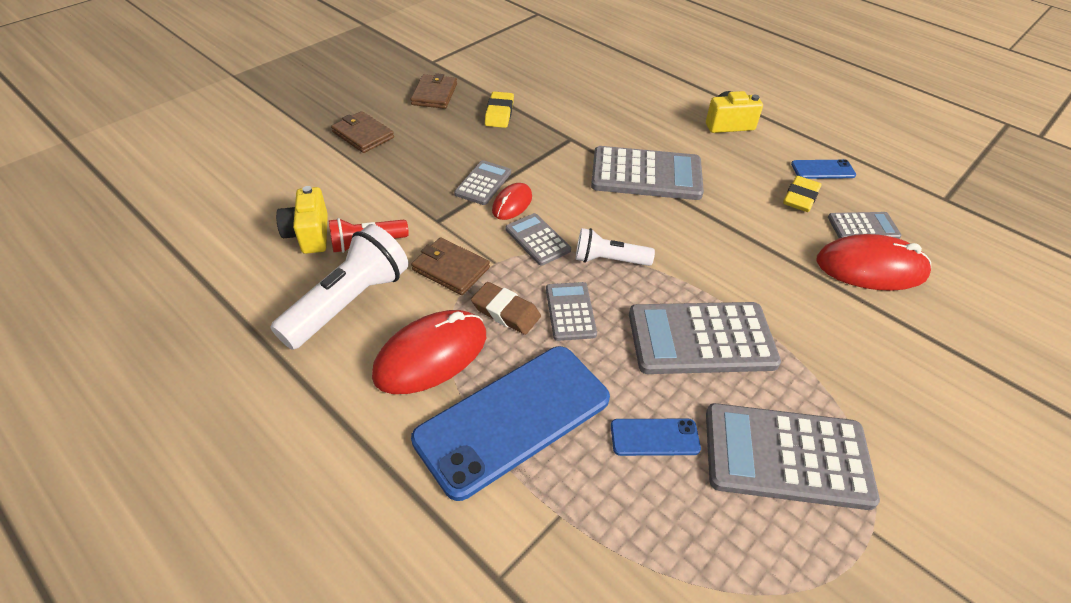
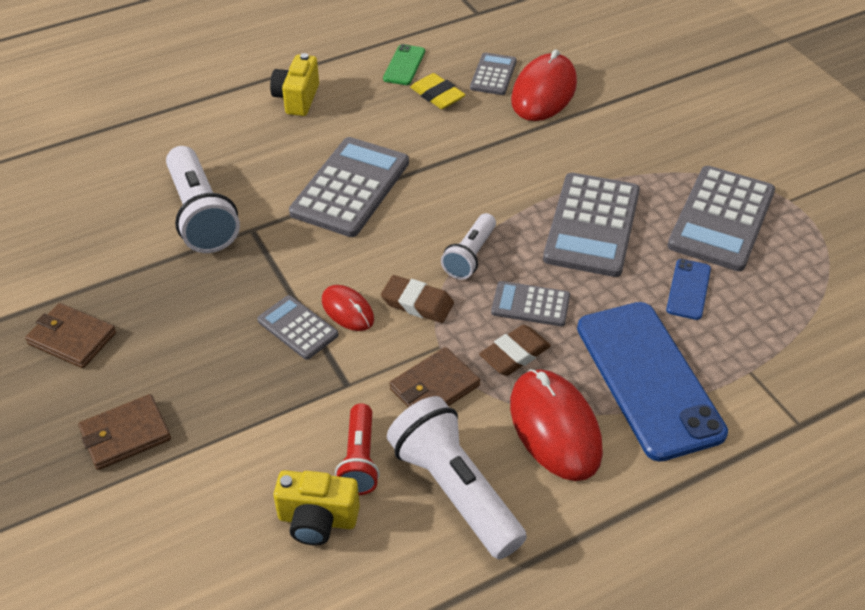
camera: 70 degrees left, 0 degrees up
yellow eraser [485,92,514,128] -> none
grey calculator [505,213,571,266] -> brown eraser [381,275,454,323]
blue phone [791,159,856,179] -> green phone [383,44,425,85]
none -> white flashlight [166,146,240,253]

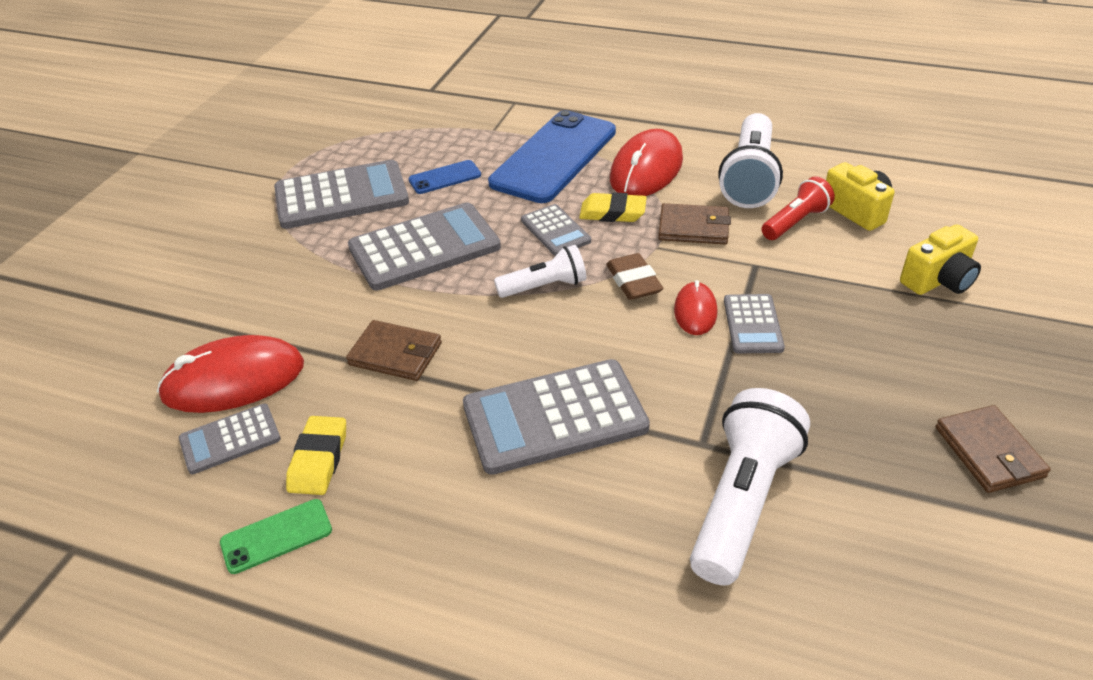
camera: 130 degrees left, 5 degrees down
brown wallet [78,394,171,470] -> brown wallet moved to [346,320,442,381]
yellow camera [270,53,319,116] -> yellow camera moved to [900,225,981,295]
brown eraser [479,325,551,376] -> yellow eraser [579,192,647,222]

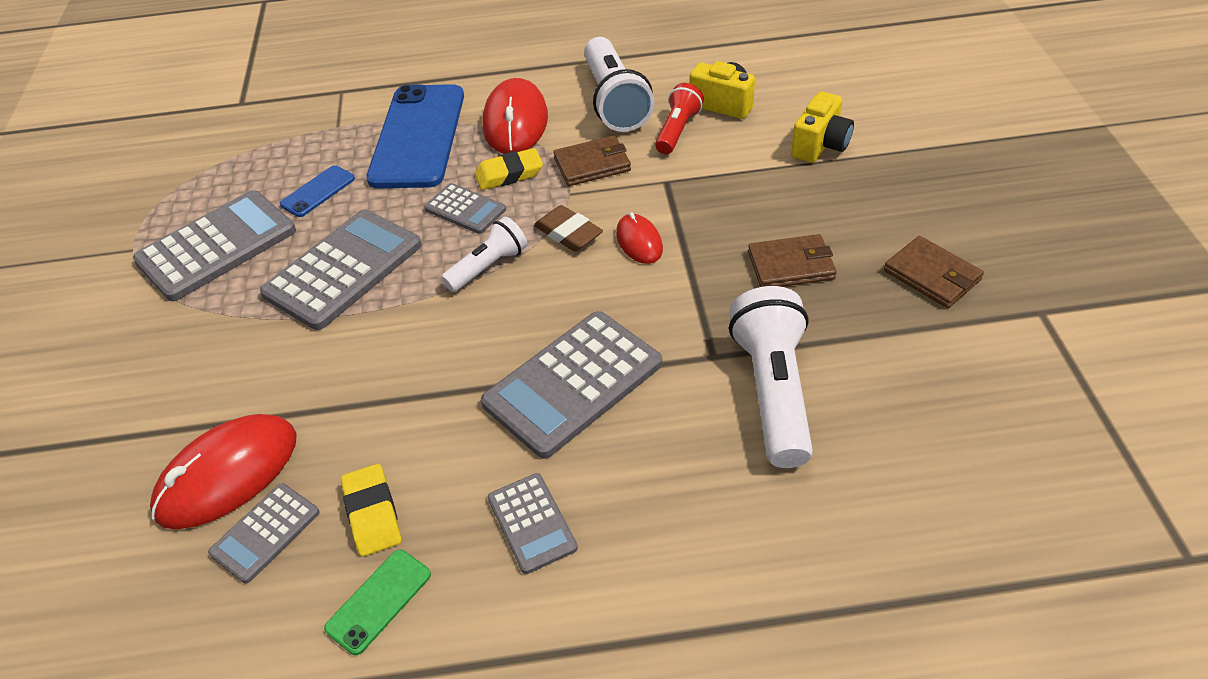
camera: 25 degrees left, 5 degrees up
brown wallet [346,320,442,381] -> brown wallet moved to [748,234,837,287]
grey calculator [724,294,785,354] -> grey calculator moved to [488,473,578,574]

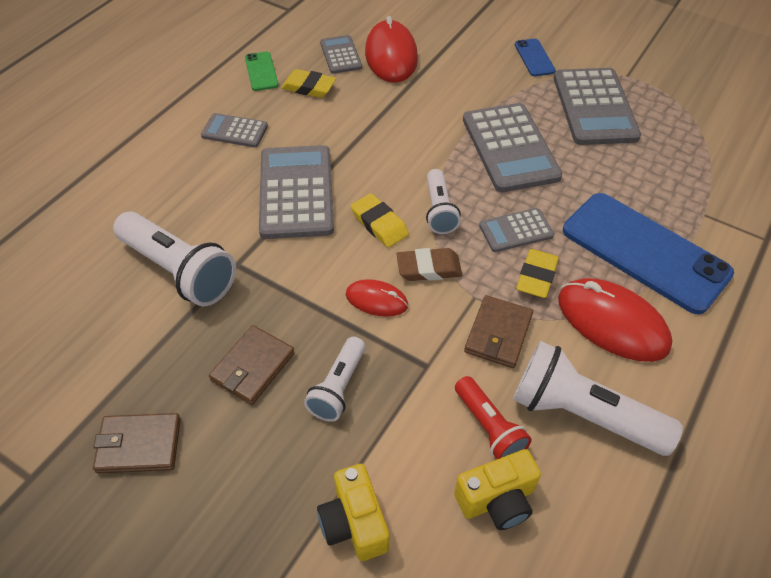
camera: 125 degrees right, 5 degrees up
blue phone [280,165,355,217] -> blue phone moved to [515,39,556,76]
none -> white flashlight [304,337,365,422]
none -> yellow eraser [351,193,409,248]

